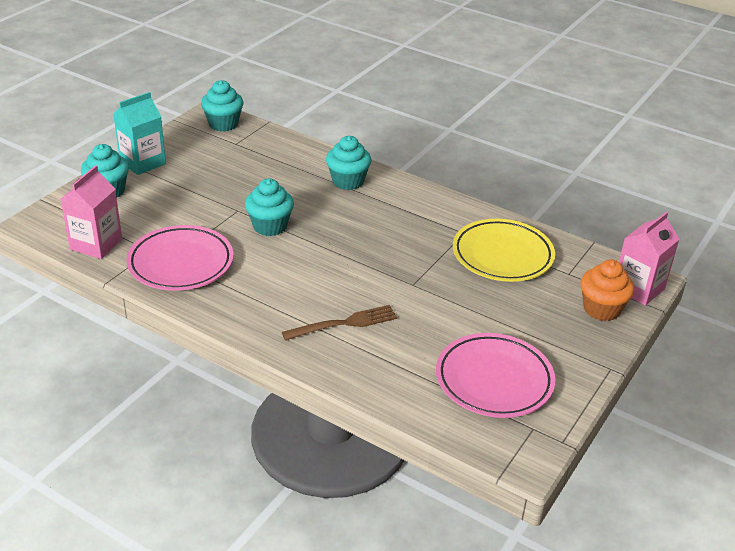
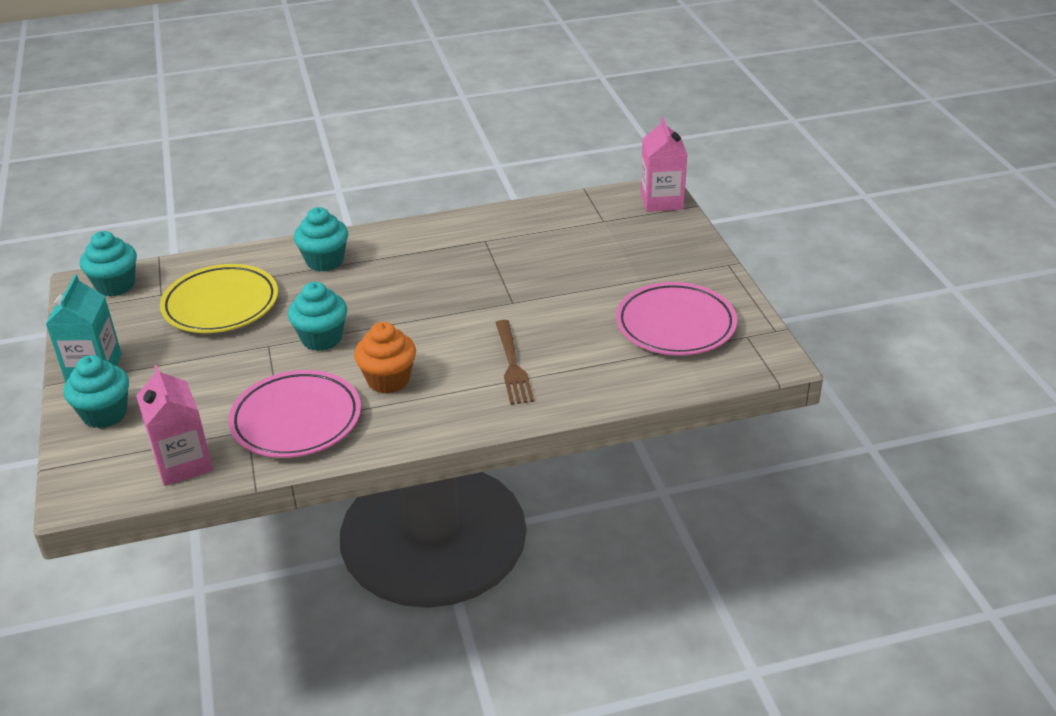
camera: 45 degrees left, 0 degrees up
brown fork [282,305,397,341] -> brown fork turned 150 degrees clockwise [496,320,534,405]
yellow plate [453,219,555,282] -> yellow plate moved to [160,264,278,333]
orange cupcake [580,259,634,321] -> orange cupcake moved to [354,322,416,394]

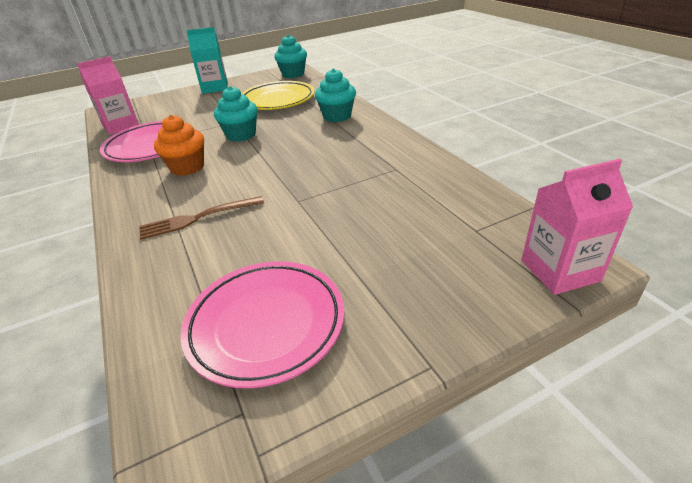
camera: 80 degrees right, 0 degrees up
turquoise cupcake [64,355,129,428] -> none

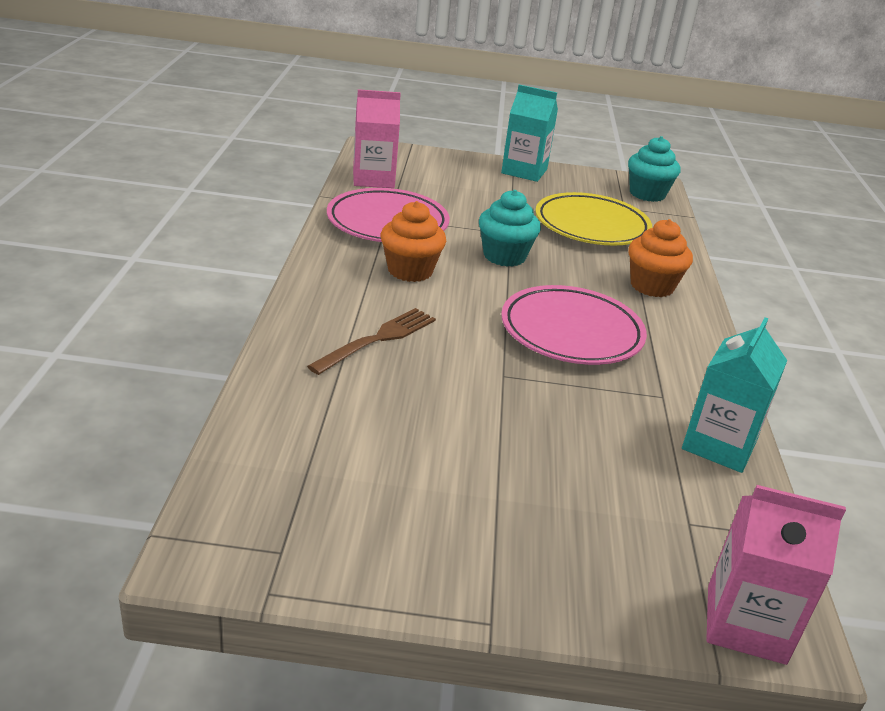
camera: 25 degrees right, 5 degrees down
brown fork [139,196,264,240] -> brown fork turned 120 degrees clockwise [307,308,436,375]
pink plate [180,261,345,388] -> pink plate moved to [501,285,647,365]
turquoise cupcake [315,68,356,122] -> orange cupcake [628,219,693,297]
none -> turquoise carton [682,317,787,473]

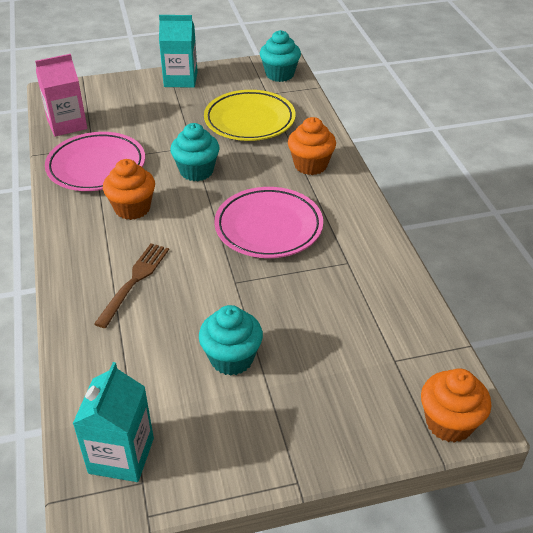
camera: 15 degrees left, 10 degrees up
turquoise carton [682,317,787,473] -> turquoise carton moved to [73,362,154,482]
pink carton [706,485,846,665] -> orange cupcake [421,368,491,443]
none -> turquoise cupcake [199,305,263,375]

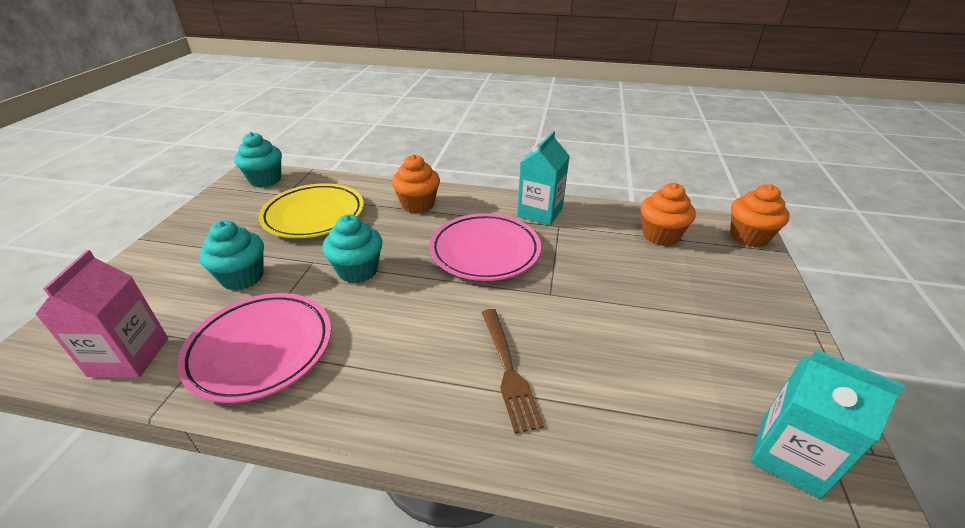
camera: 65 degrees left, 5 degrees down
brown fork [94,243,169,328] -> brown fork turned 150 degrees counterclockwise [482,309,544,434]
orange cupcake [103,159,155,220] -> orange cupcake moved to [641,183,696,246]
turquoise carton [159,15,198,88] -> turquoise carton moved to [517,131,570,225]
turquoise cupcake [199,305,263,375] -> turquoise cupcake moved to [199,220,264,290]

